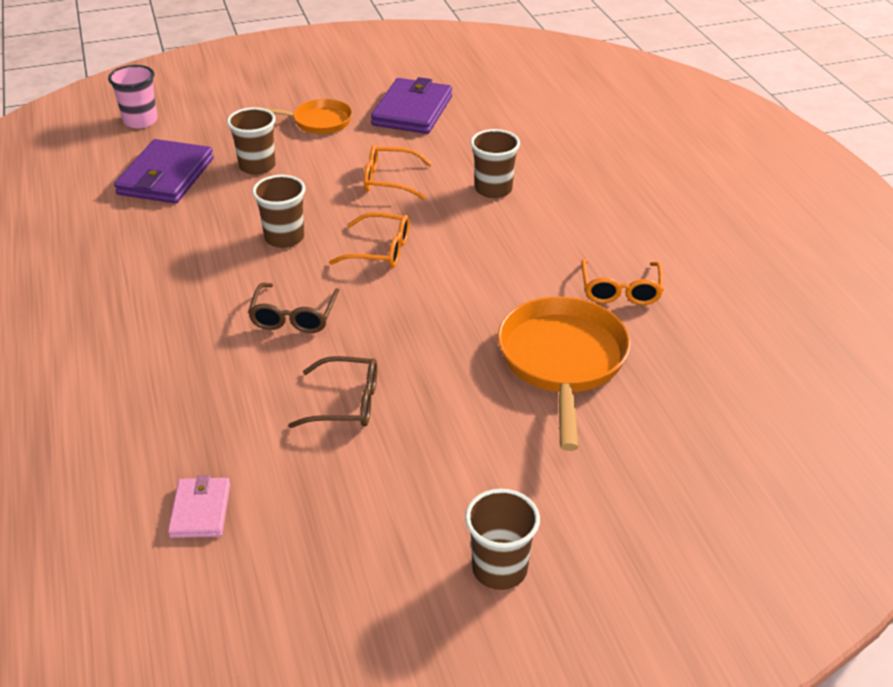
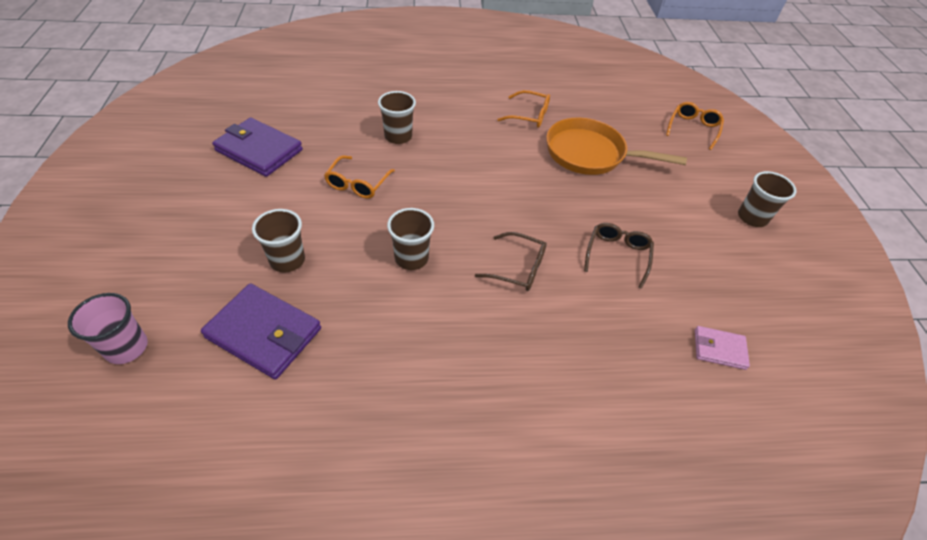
camera: 80 degrees left, 10 degrees up
orange pan [264,99,352,134] -> none
orange glasses [329,212,410,268] -> orange glasses moved to [666,102,724,150]

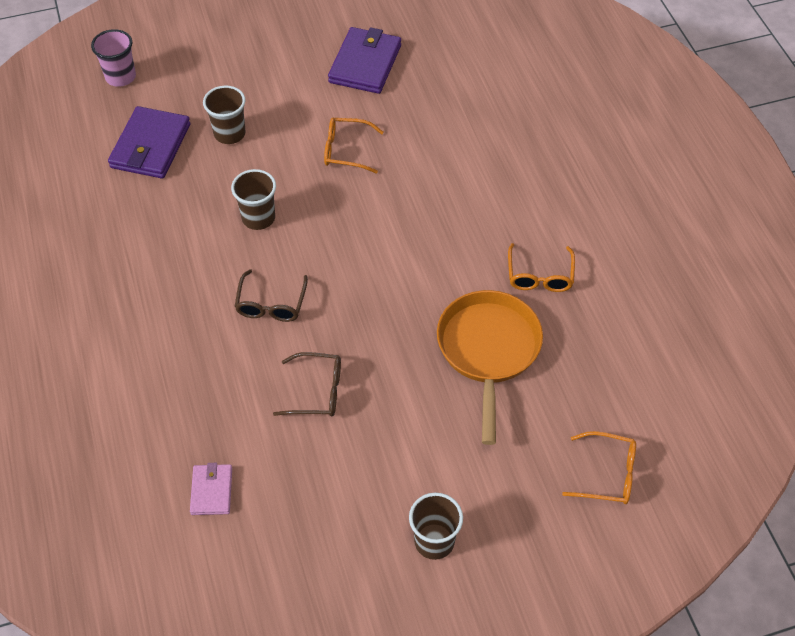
camera: 80 degrees right, 5 degrees up
brown cup [378,91,416,144] -> none

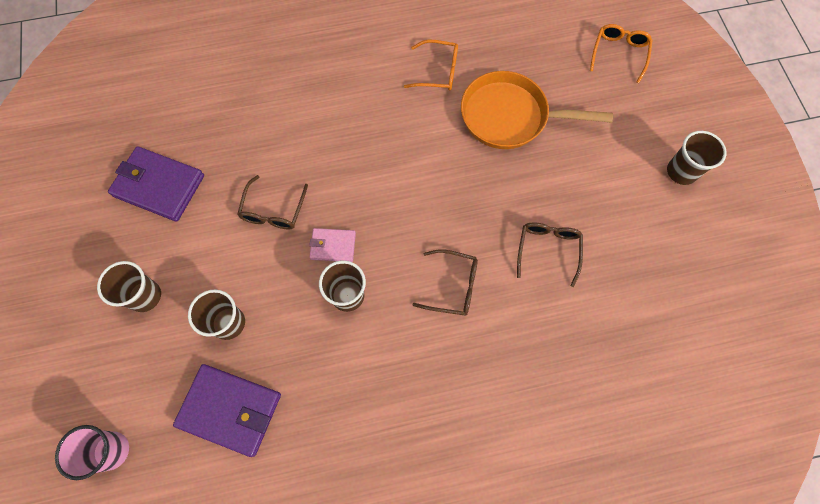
camera: 85 degrees left, 15 degrees up
pink wallet [190,463,232,515] -> pink wallet moved to [309,228,356,262]
orange glasses [324,118,384,173] -> brown glasses [237,175,308,230]
none -> brown cup [97,261,161,312]

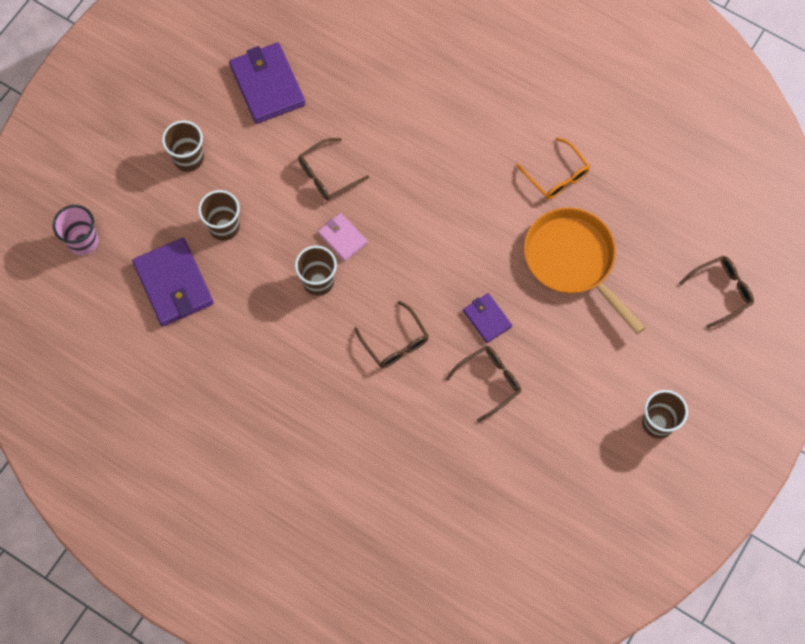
camera: 45 degrees right, 0 degrees up
orange glasses [590,24,653,83] -> brown glasses [679,256,754,328]
none -> purple wallet [463,293,512,343]

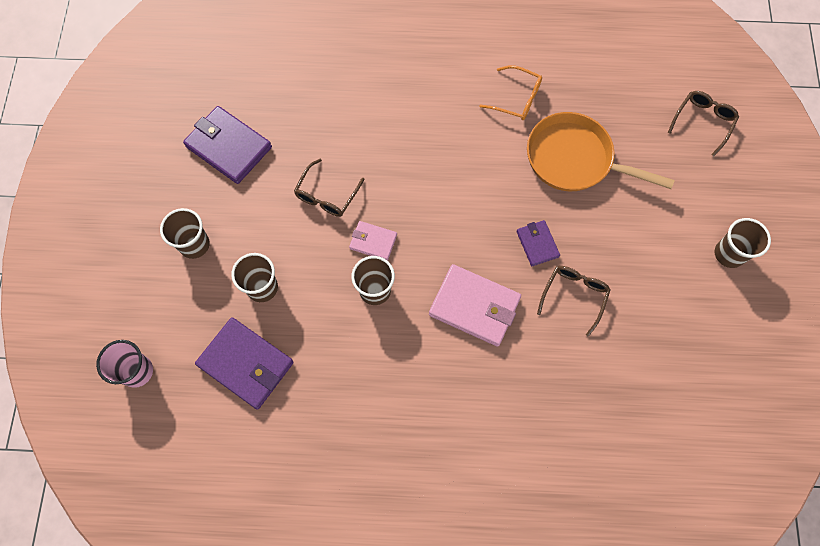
camera: 30 degrees left, 0 degrees up
brown glasses [354,301,429,368] -> pink wallet [429,264,521,347]
purple wallet [463,293,512,343] -> purple wallet turned 45 degrees clockwise [516,220,560,266]

